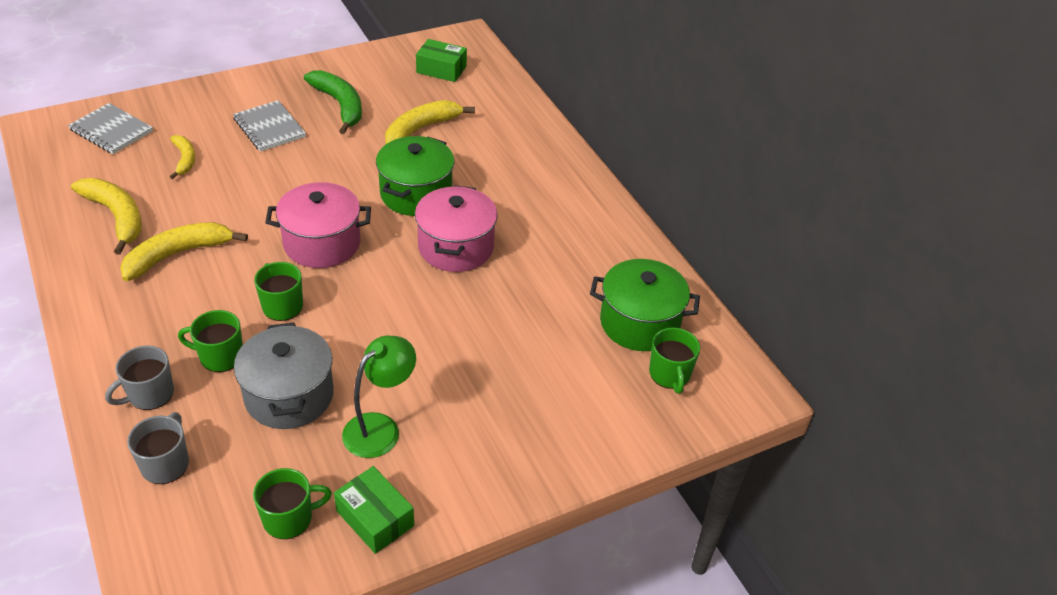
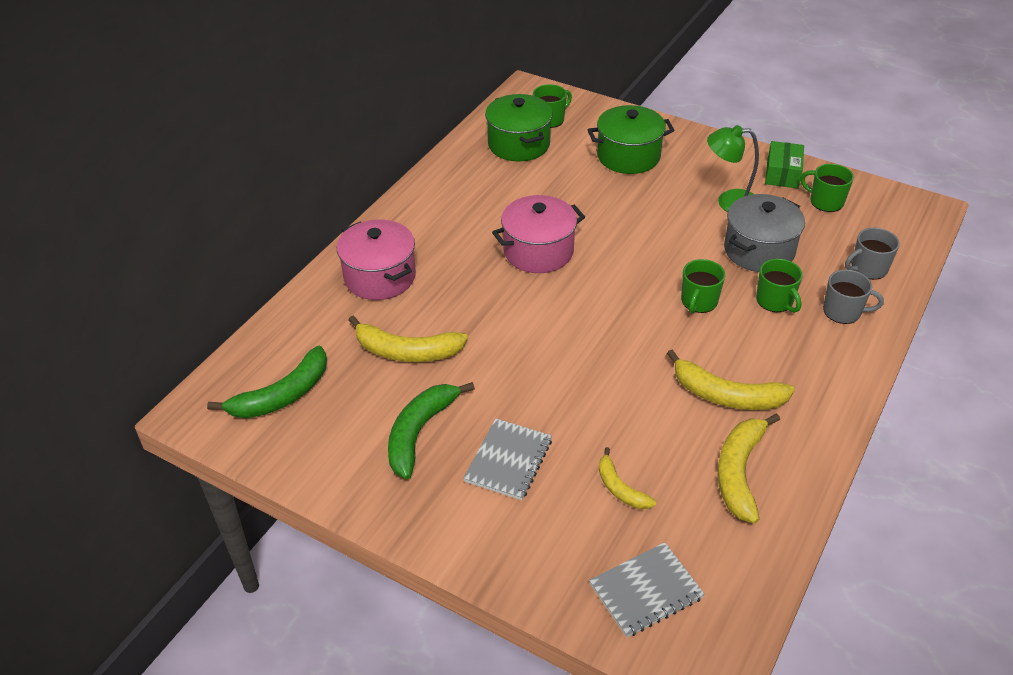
camera: 120 degrees left, 0 degrees up
grey notebook [68,103,153,154] -> grey notebook turned 60 degrees clockwise [589,542,705,637]
yellow banana [170,135,195,179] -> yellow banana turned 75 degrees counterclockwise [599,447,656,509]
pink pot [265,182,371,268] -> pink pot moved to [337,219,416,300]
green pot [376,136,454,216] -> green pot moved to [588,105,675,174]
green box [416,39,467,82] -> green banana [207,346,327,418]

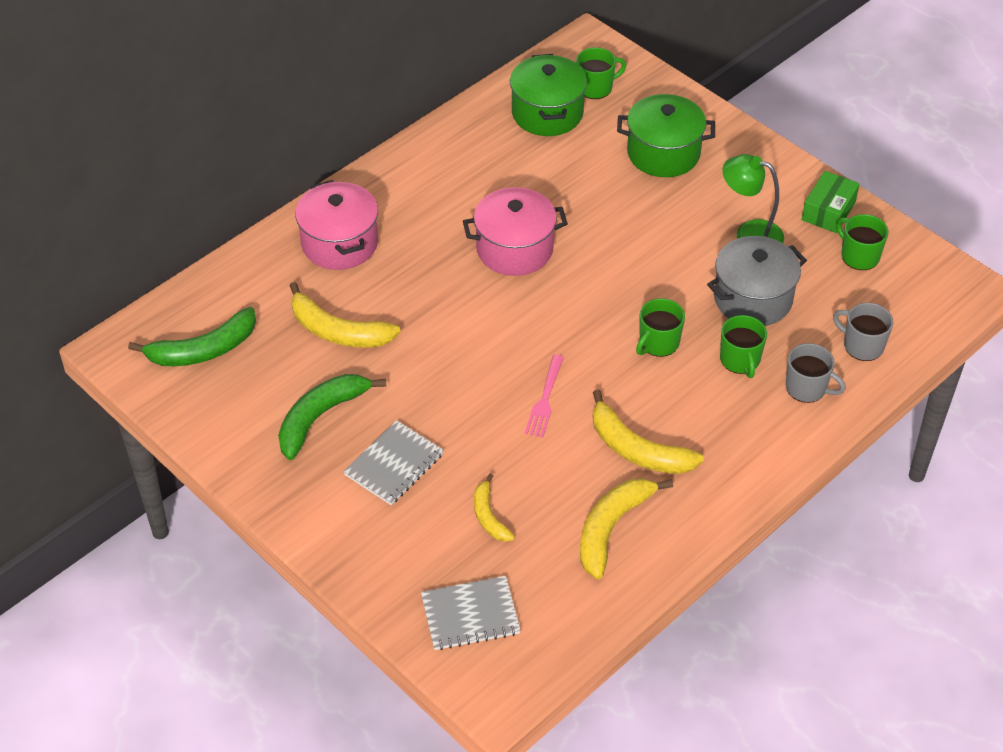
camera: 15 degrees right, 5 degrees up
grey mug [845,228,900,280] -> grey mug turned 45 degrees clockwise [833,303,893,361]
none -> pink fork [525,355,564,438]

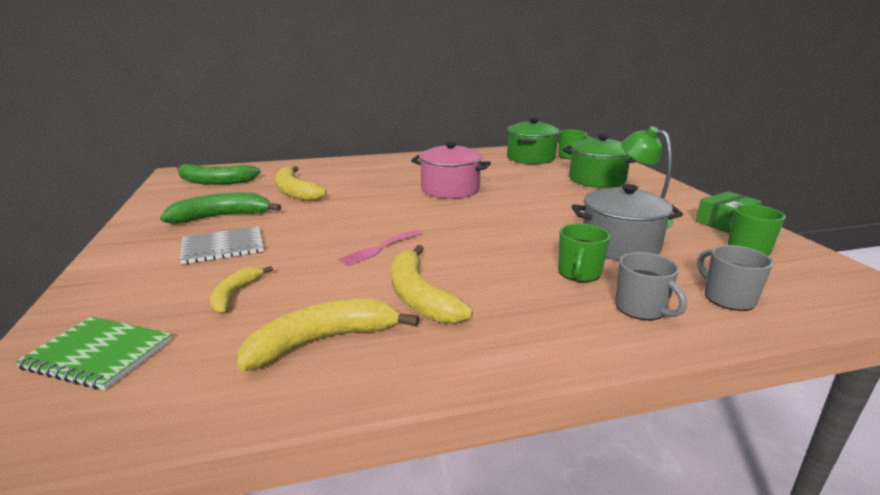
camera: 30 degrees right, 25 degrees down
pink pot [295,180,378,270] -> none
grey notebook [421,576,521,650] -> green notebook [15,317,172,390]
green mug [636,298,685,357] -> none

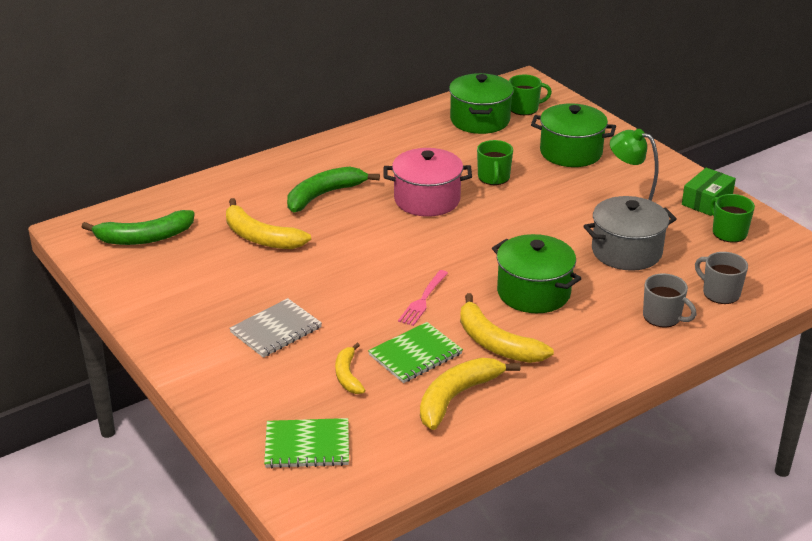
camera: 20 degrees left, 10 degrees up
green banana [160,193,281,224] -> green banana moved to [287,167,380,212]
green mug [558,224,610,282] -> green mug moved to [477,140,513,185]
none -> green notebook [368,322,463,383]
none -> green pot [492,234,582,313]

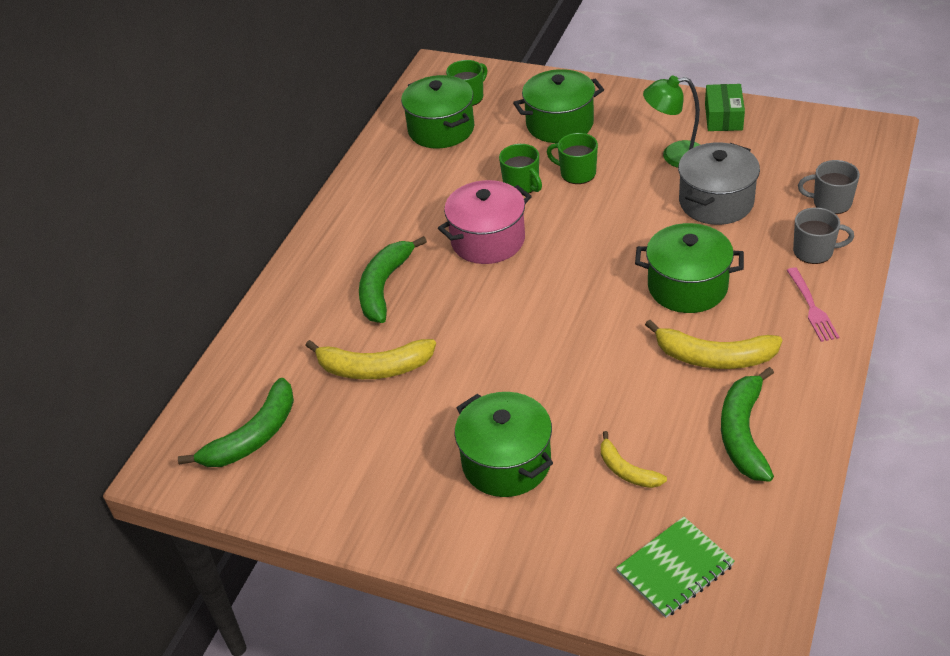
camera: 30 degrees left, 10 degrees up
grey notebook [229,298,322,358] -> green pot [455,392,553,497]
green notebook [368,322,463,383] -> none
pink fork [398,270,448,326] -> pink fork moved to [787,267,839,342]
yellow banana [420,358,520,430] -> green banana [721,367,774,482]
green mug [710,194,755,243] -> green mug moved to [547,133,598,184]

